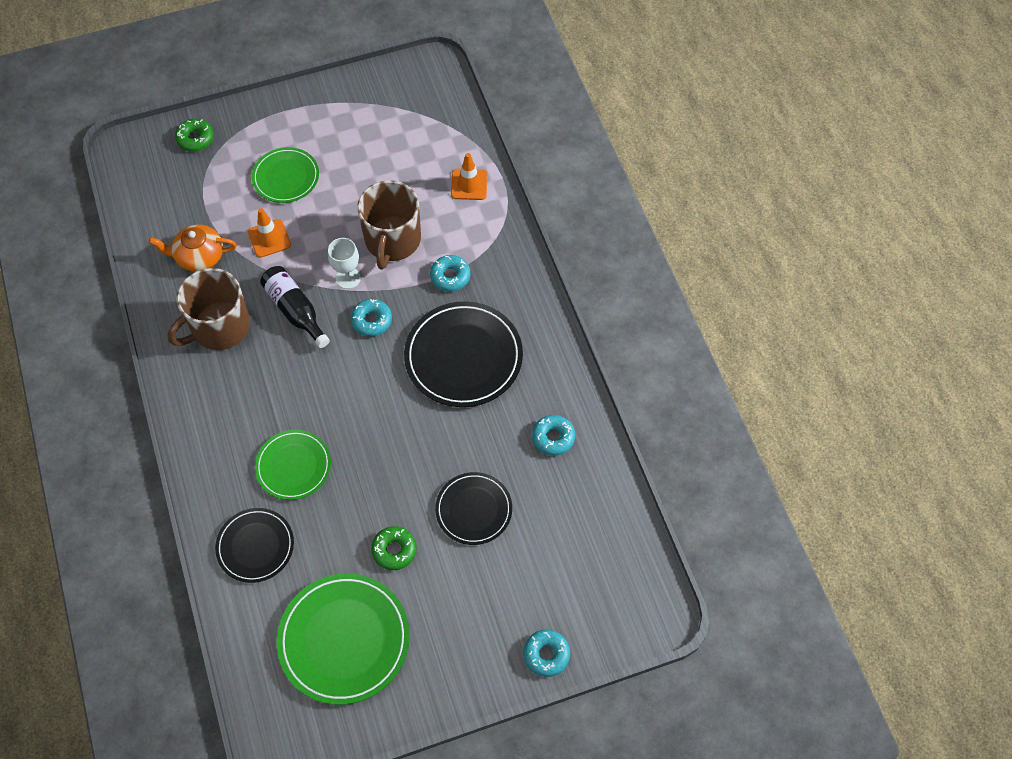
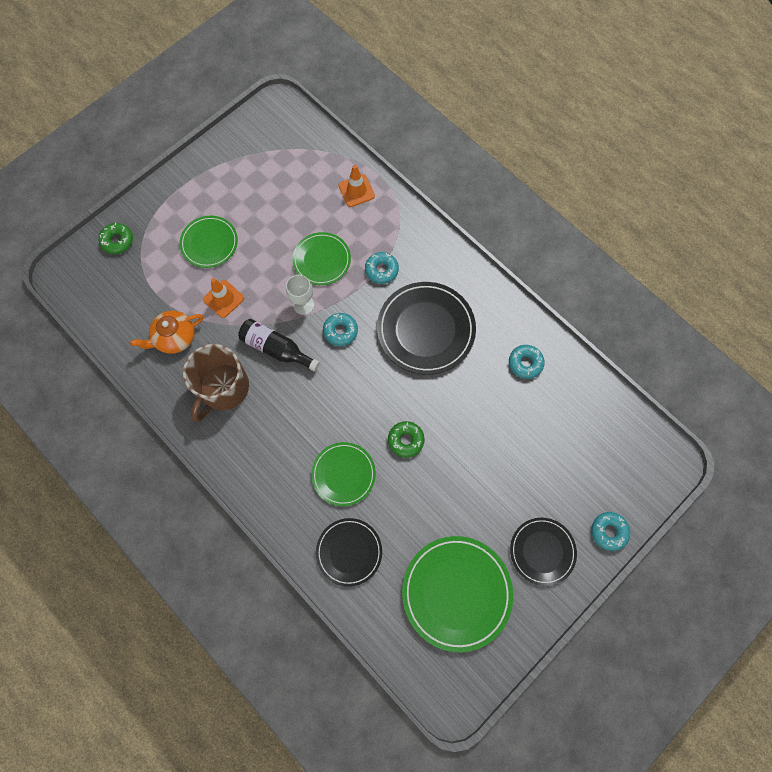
camera: 25 degrees left, 10 degrees up
brown mug [357,180,421,270] -> green plate [292,232,351,285]
green donut [371,526,417,570] -> green donut moved to [388,421,425,458]
black plate [435,472,512,545] -> black plate moved to [510,518,577,586]

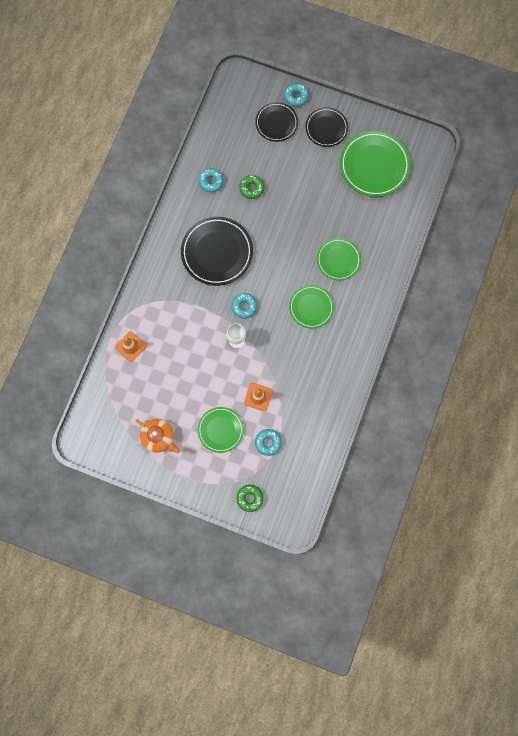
camera: 115 degrees left, 5 degrees up
orange teapot [130,310,203,354] -> orange teapot moved to [136,419,180,453]
brown mug [183,344,249,422] -> none
black bottle [238,319,320,371] -> none
green plate [292,232,351,285] -> green plate moved to [289,285,334,329]
black plate [316,518,382,587] -> black plate moved to [255,102,298,142]
turquoise donut [365,252,399,284] -> turquoise donut moved to [255,429,282,456]
green donut [388,421,425,458] -> green donut moved to [239,175,265,199]

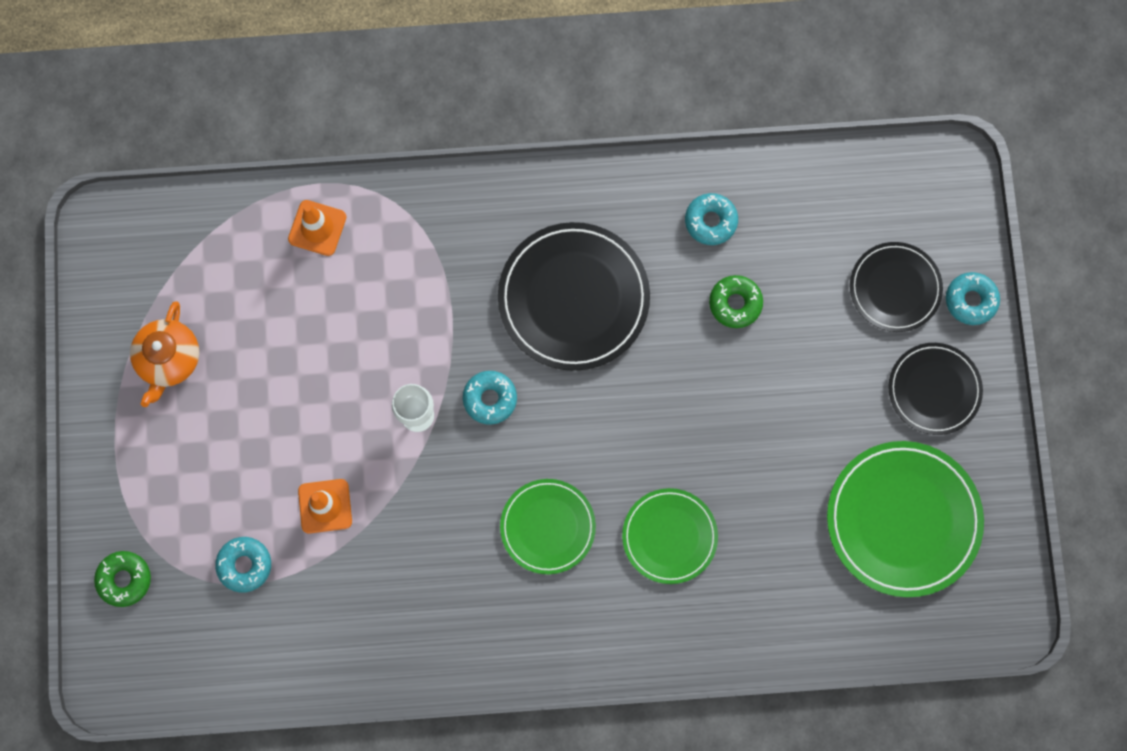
camera: 65 degrees right, 0 degrees up
green plate [198,407,244,453] -> none

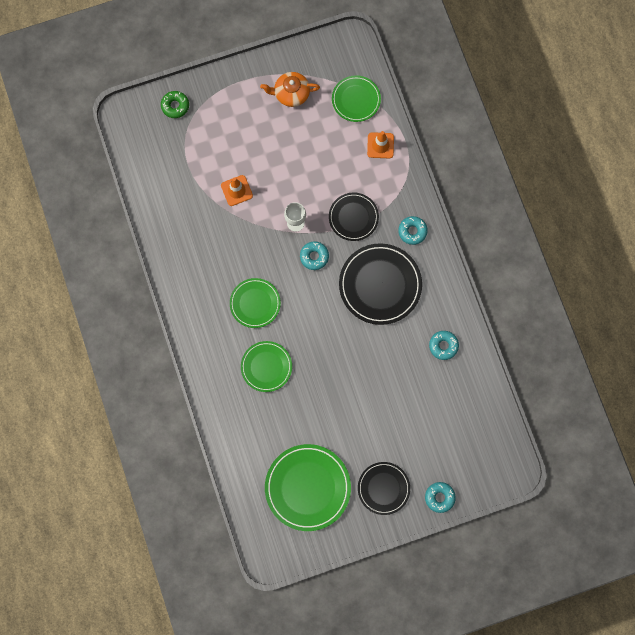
camera: 75 degrees right, 0 degrees up
turquoise donut [215,537,271,593] -> turquoise donut moved to [398,216,428,245]
green donut [709,275,763,328] -> none
black plate [850,242,943,332] -> black plate moved to [329,193,379,241]
none -> green plate [332,75,381,122]

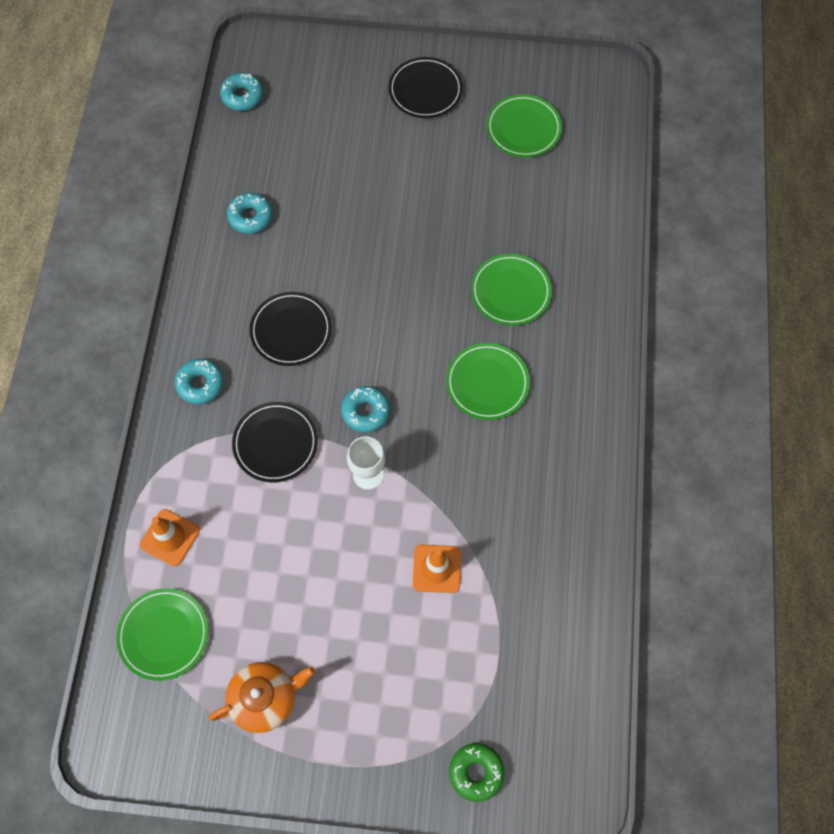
camera: 155 degrees left, 10 degrees down
orange teapot [260,72,320,107] -> orange teapot turned 45 degrees counterclockwise [209,662,315,733]
green plate [265,444,351,531] -> green plate [486,94,562,158], size x0.61
black plate [339,243,422,325] -> black plate [250,292,332,366], size x0.61
turquoise donut [425,482,456,513] -> turquoise donut moved to [220,73,263,111]

